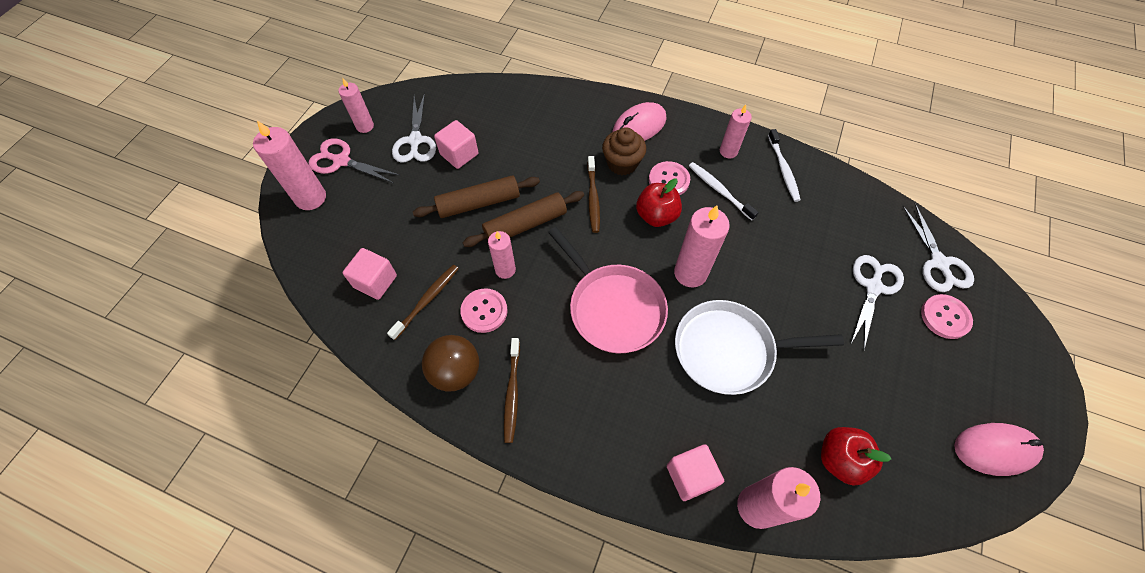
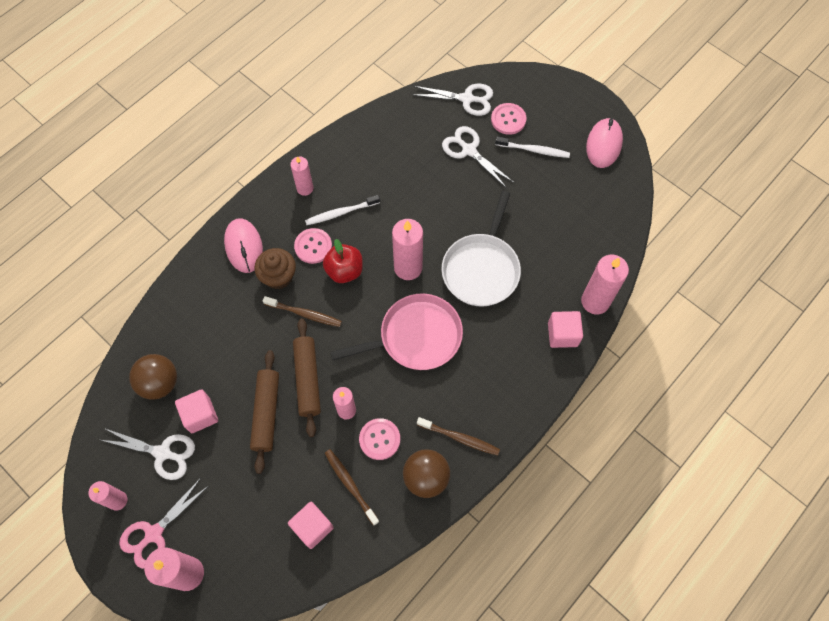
camera: 70 degrees left, 5 degrees up
white toothbrush [768,129,801,202] -> white toothbrush moved to [495,136,570,158]
red apple [821,427,891,486] -> none
none -> brown ball [129,354,177,400]

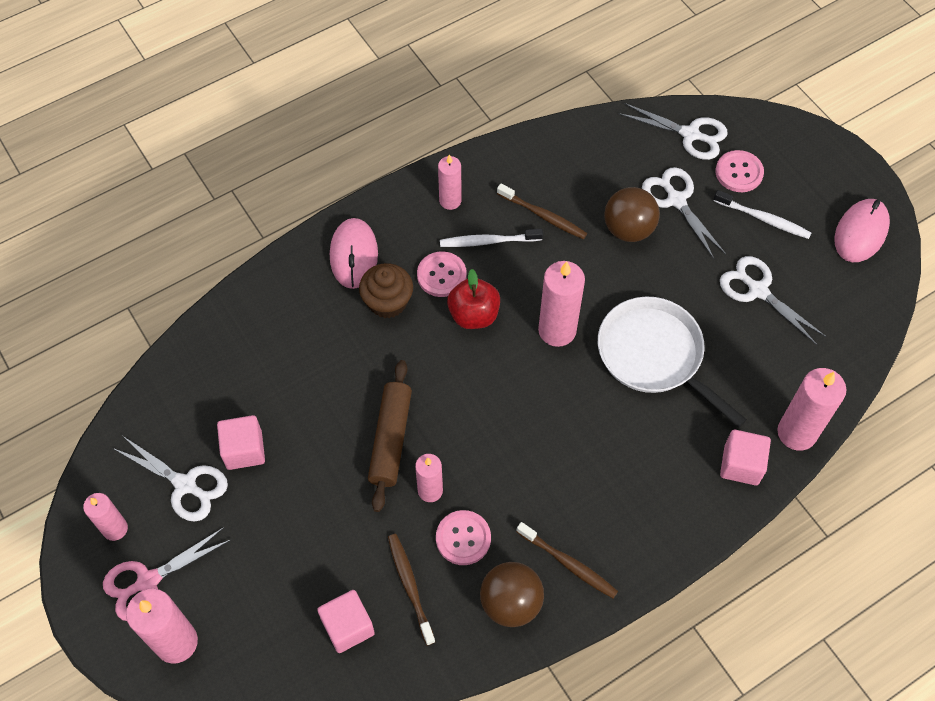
camera: 15 degrees right, 5 degrees down
brown ball [129,354,177,400] -> brown ball moved to [604,187,660,242]
brown rolling pin [250,350,279,474] -> none
brown toothbrush [263,296,342,327] -> brown toothbrush moved to [497,184,587,239]
pink pan [330,293,463,370] -> none
white pan [442,191,521,307] -> white pan turned 105 degrees clockwise [598,297,747,428]
none -> white scissors [720,256,826,345]

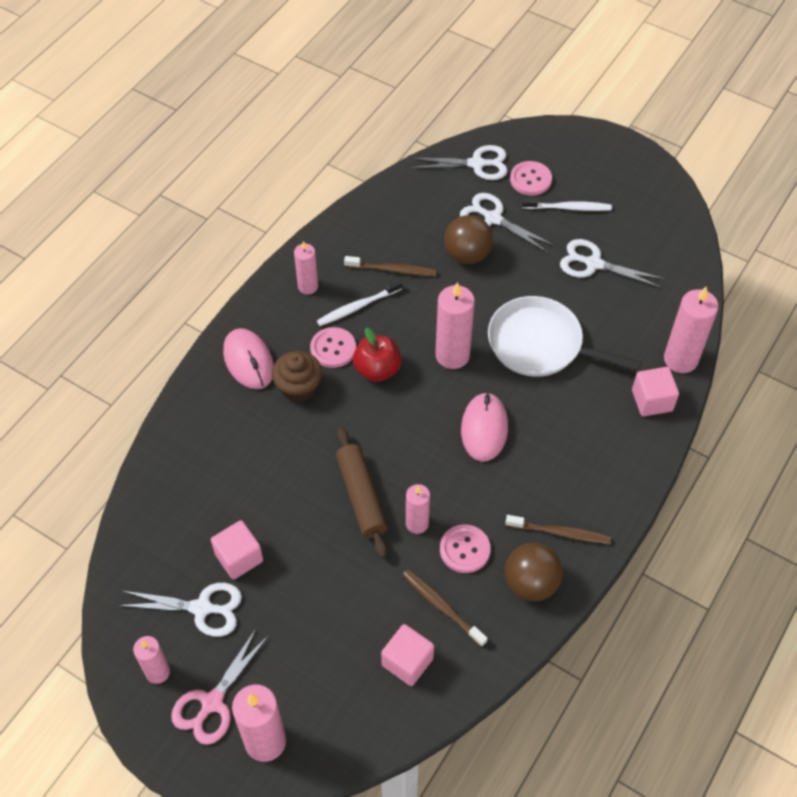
camera: 25 degrees left, 5 degrees down
pink mouse [834,199,890,262] -> pink mouse moved to [461,392,508,462]

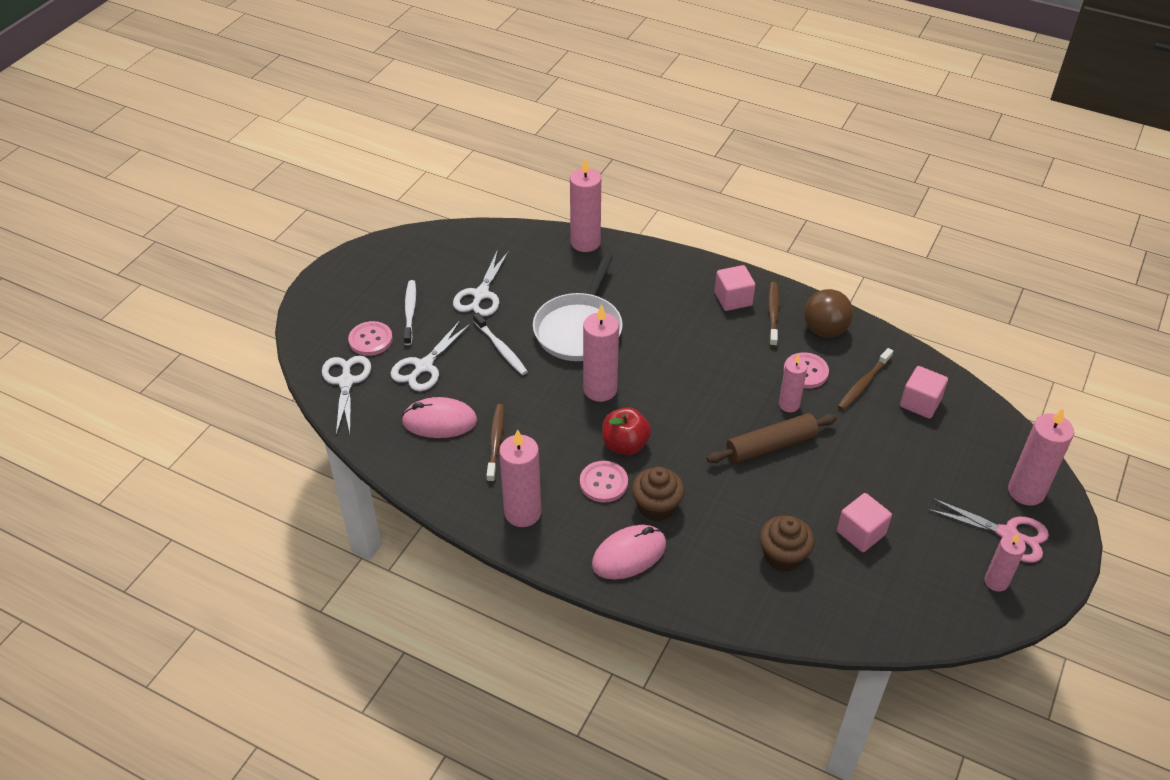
camera: 95 degrees left, 10 degrees down
white scissors [118,583,242,637] -> none
pink candle [294,241,318,294] -> pink candle [499,430,541,527], size x1.62
white toothbrush [317,279,402,326] -> white toothbrush moved to [473,313,528,375]
brown ball [444,215,493,264] -> none
pink mouse [461,392,508,462] -> pink mouse moved to [401,397,477,438]
pink cube [632,367,679,416] -> pink cube moved to [715,265,755,311]
none -> brown cupcake [759,515,815,572]

